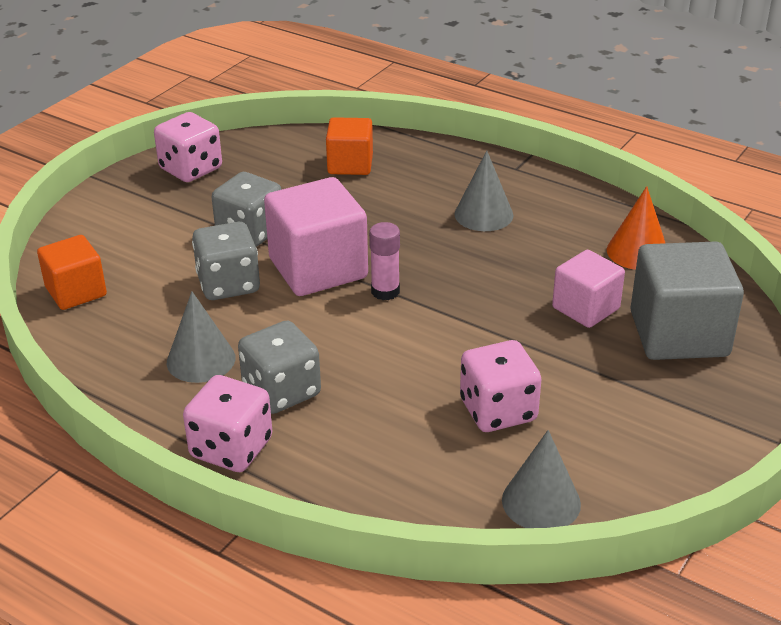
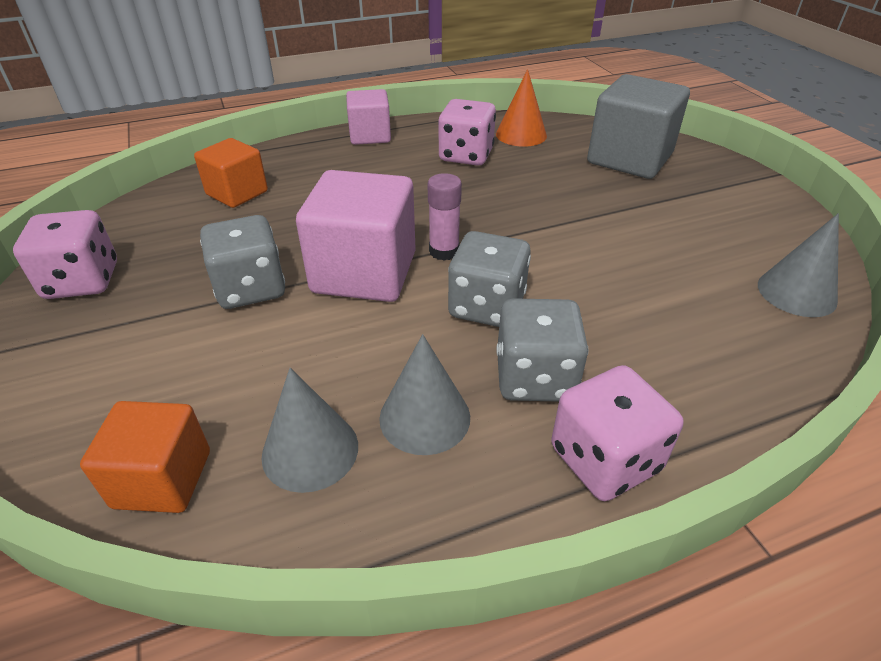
camera: 55 degrees left, 5 degrees up
grey dice [192,222,260,300] -> grey dice moved to [448,231,531,327]
grey cone [454,151,514,231] -> grey cone moved to [262,368,358,493]
pink dice [460,340,541,432] -> pink dice moved to [438,99,496,166]
pink cube [552,250,625,328] -> pink cube moved to [346,89,391,145]

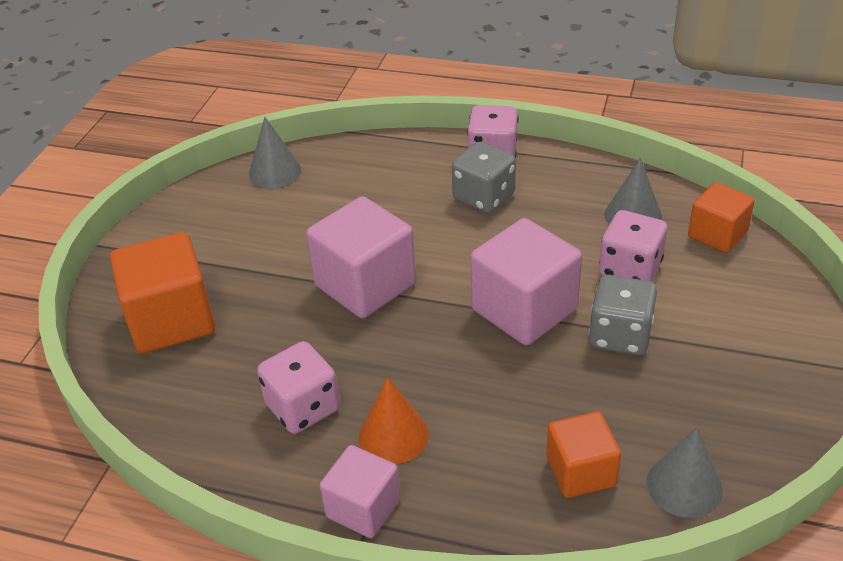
camera: 140 degrees left, 0 degrees up
pink dice [13,210,117,299] -> pink dice moved to [599,210,667,282]
grey cone [379,334,470,455] -> grey cone moved to [646,427,723,518]
pink glue stick [428,173,462,261] -> none
grey dice [448,231,531,327] -> none
orange cone [496,69,547,147] -> orange cone moved to [359,377,429,464]
grey cube [587,74,690,179] -> orange cube [110,232,215,353]
none -> pink cube [306,196,416,318]

